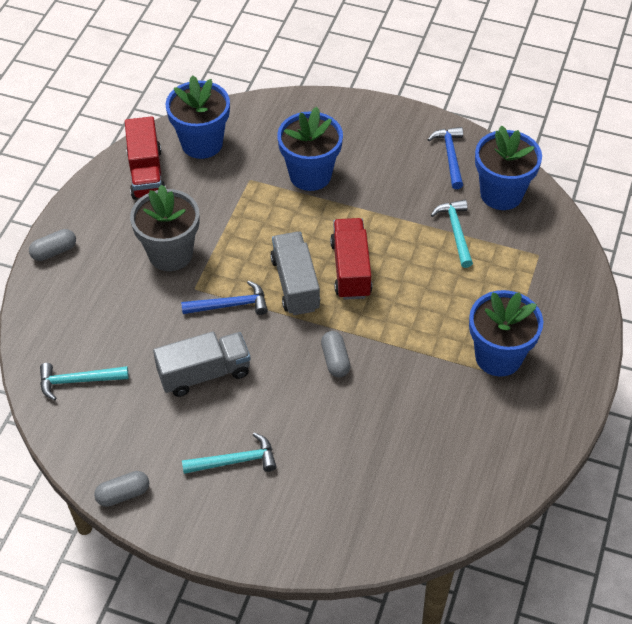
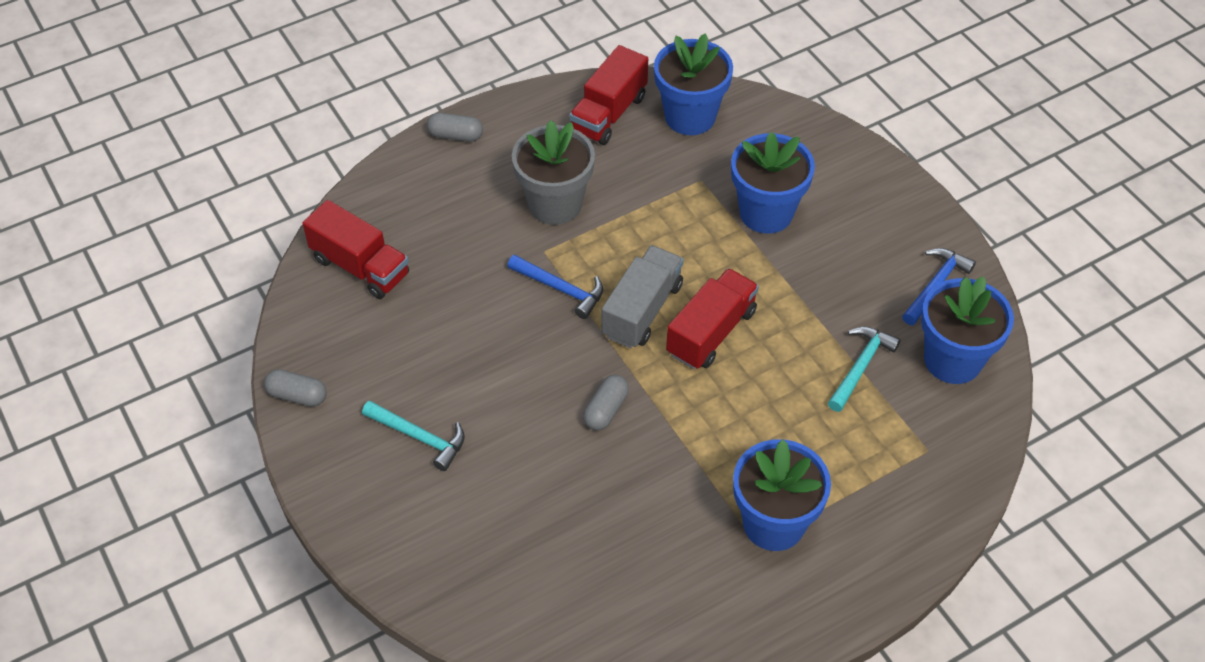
camera: 40 degrees right, 0 degrees up
turquoise hammer [40,363,129,401] -> red truck [302,200,409,299]
grey truck [153,331,251,397] -> none

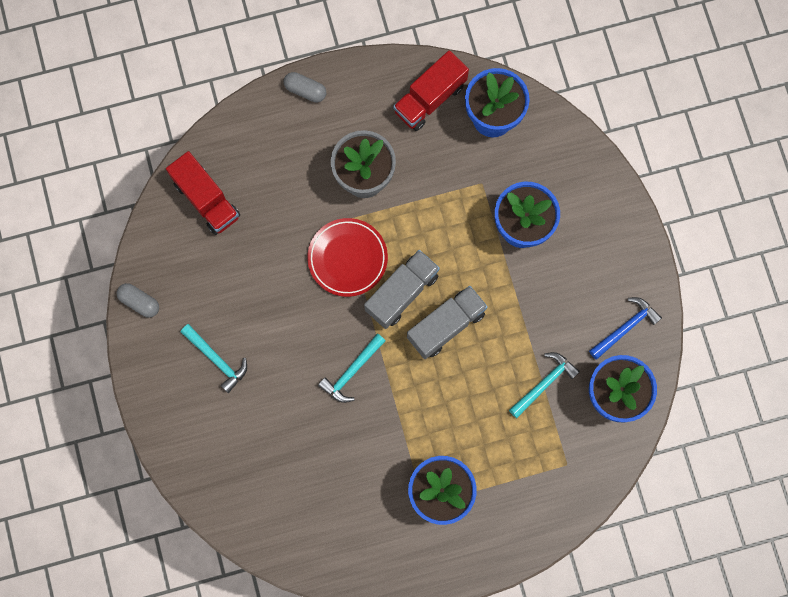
camera: 15 degrees right, 25 degrees up
blue hammer [507,255,603,319] -> red plate [307,218,388,297]
grey capsule [583,375,629,430] -> turquoise hammer [318,333,386,403]
red truck [666,268,759,369] -> grey truck [407,286,488,359]

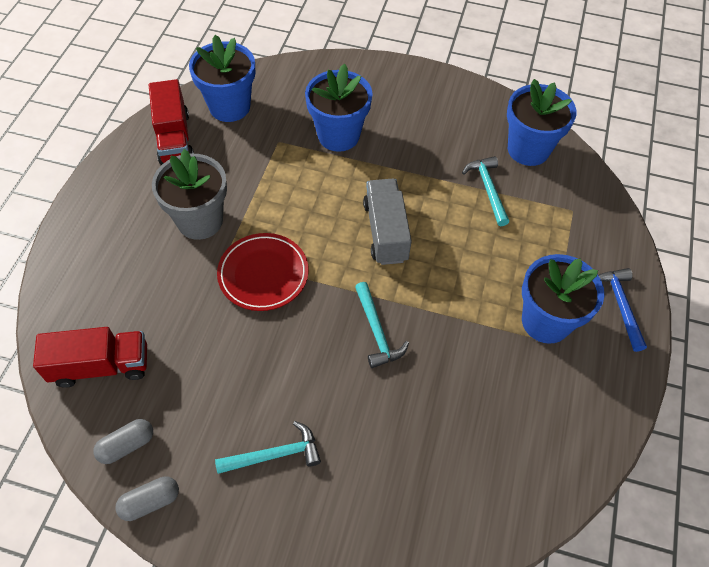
camera: 60 degrees left, 20 degrees down
grey capsule [284,72,326,103] -> grey capsule moved to [93,419,153,464]
grey truck [364,250,440,329] -> none
blue hammer [589,297,662,360] -> blue hammer moved to [598,268,647,352]

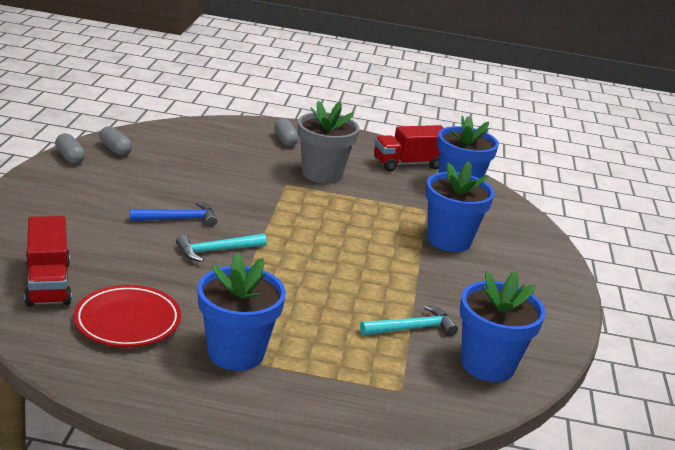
camera: 80 degrees right, 30 degrees down
red truck [33,327,147,388] -> red truck moved to [24,216,72,307]
turquoise hammer [215,421,321,474] -> none
red plate [217,233,309,311] -> red plate moved to [74,285,181,347]
grey truck [363,179,412,265] -> none
blue hammer [598,268,647,352] -> blue hammer moved to [129,202,217,227]
none -> grey capsule [274,118,299,146]

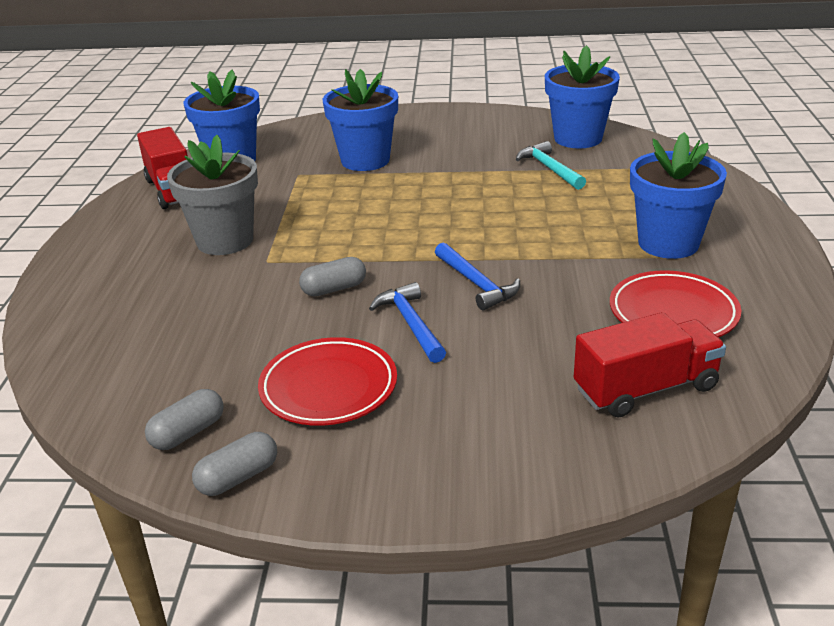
camera: 90 degrees left, 5 degrees up
turquoise hammer [176,234,267,262] -> blue hammer [435,242,520,310]
grey capsule [274,118,299,146] -> grey capsule moved to [299,257,366,297]
none -> red plate [258,337,397,426]

